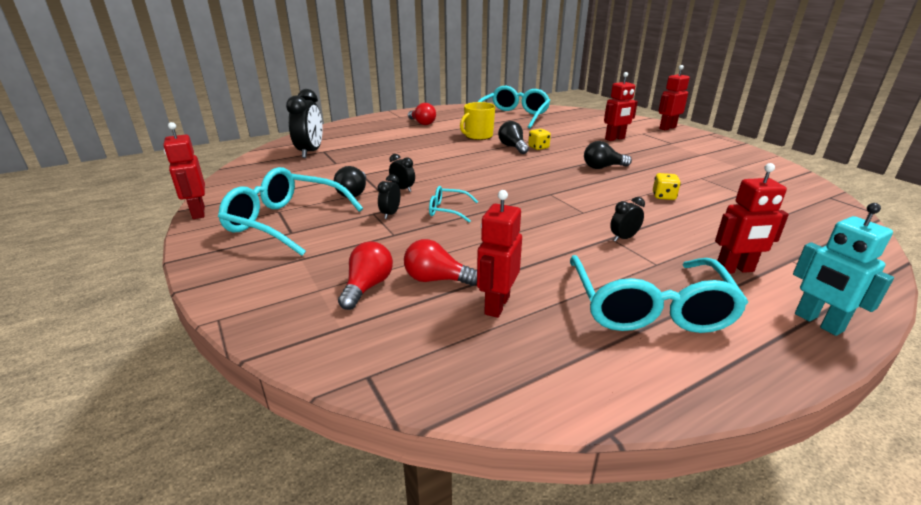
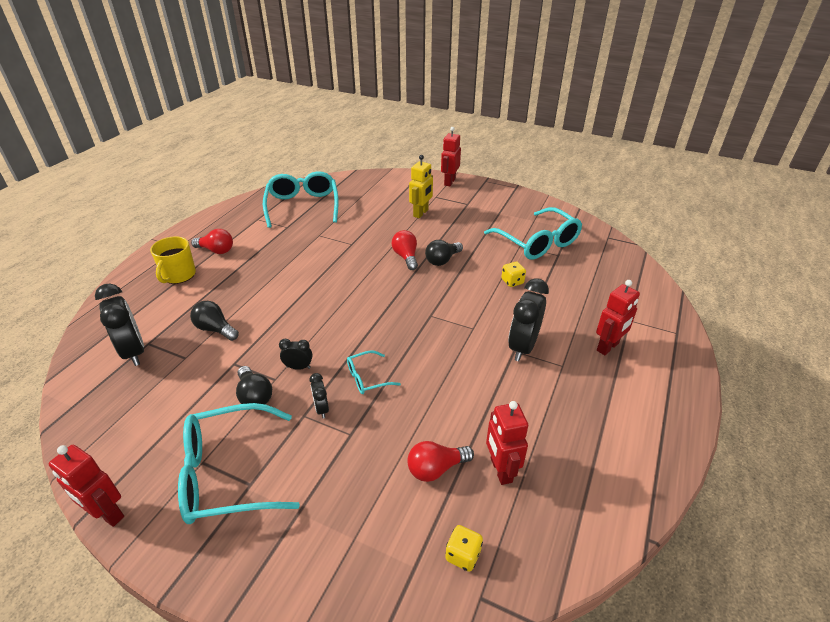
camera: 35 degrees left, 10 degrees up
red light bulb [338,241,393,310] -> red light bulb moved to [391,230,418,270]
yellow mug [460,102,495,140] -> yellow mug moved to [150,236,196,284]
black light bulb [498,121,529,154] -> black light bulb moved to [190,301,239,341]
yellow dice [528,129,551,150] -> yellow dice moved to [445,525,483,572]
turquoise glasses [570,255,748,333] -> turquoise glasses moved to [484,207,582,260]
red robot [604,72,638,141] -> yellow robot [409,155,433,218]
black clock [610,197,645,242] -> black clock [508,278,549,361], size x2.01
turquoise robot [793,203,894,336] -> none

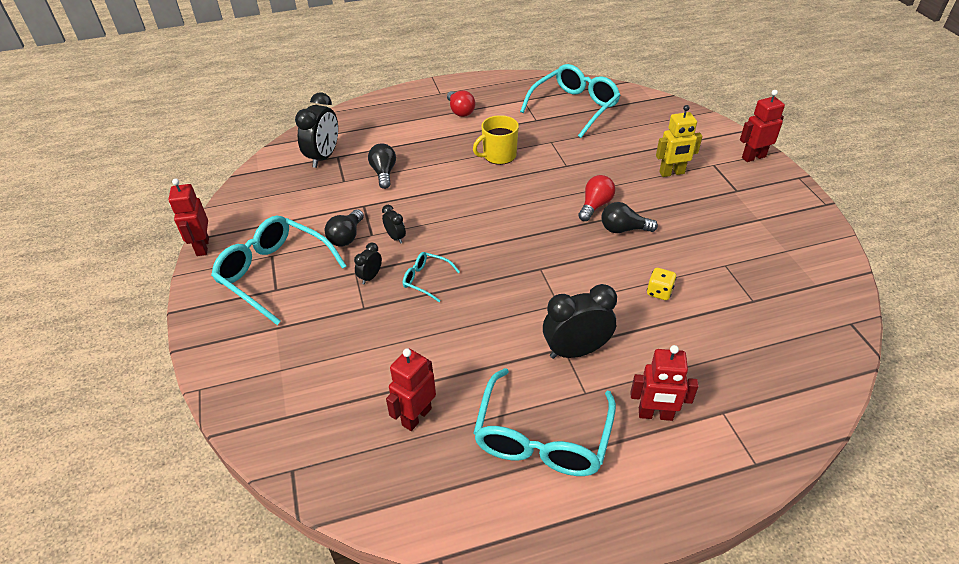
camera: 50 degrees right, 5 degrees up
yellow mug [150,236,196,284] -> yellow mug moved to [473,115,519,165]
red light bulb [408,441,474,482] -> none
yellow dice [445,525,483,572] -> none
turquoise glasses [484,207,582,260] -> turquoise glasses moved to [474,368,616,476]

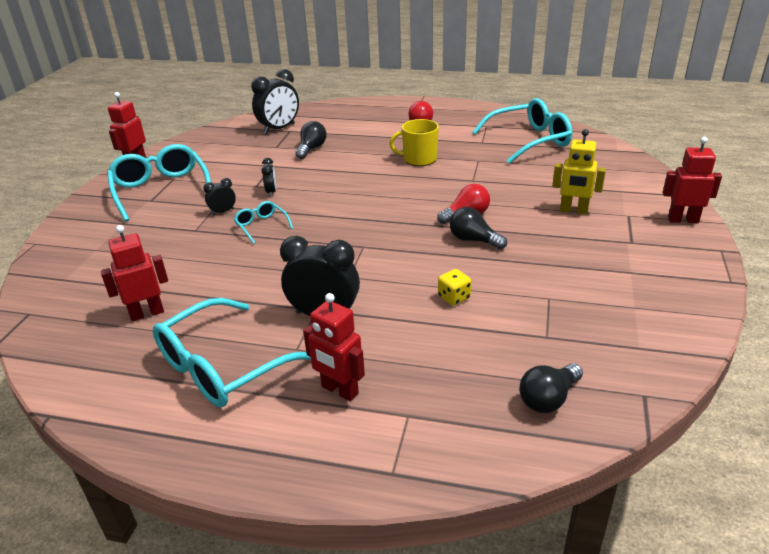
camera: 30 degrees right, 10 degrees down
black light bulb [325,209,364,247] -> black light bulb moved to [519,363,583,413]

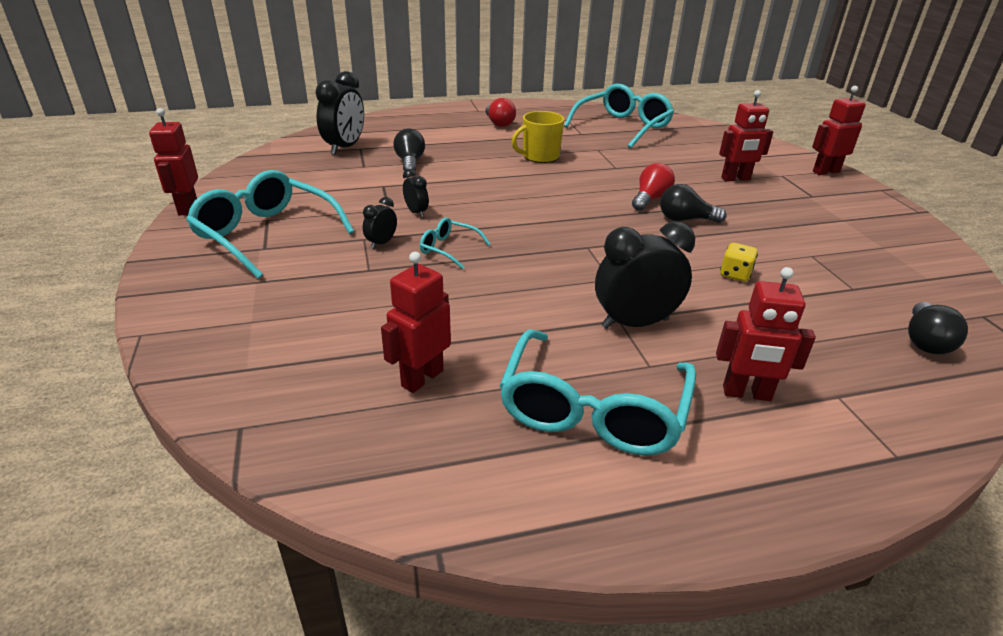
camera: 30 degrees left, 0 degrees up
yellow robot [552,129,606,214] -> red robot [719,90,773,182]

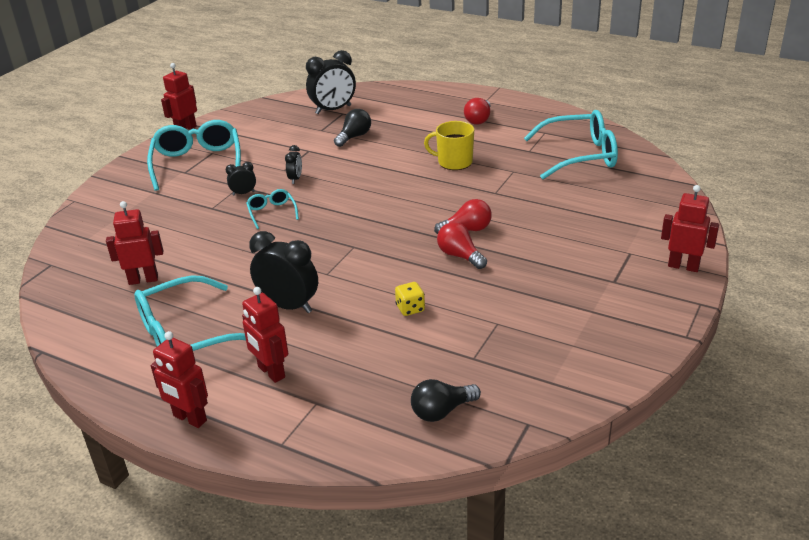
camera: 45 degrees right, 0 degrees up
black light bulb [660,184,727,223] -> red light bulb [437,222,487,269]
red robot [719,90,773,182] -> red robot moved to [151,331,208,428]

